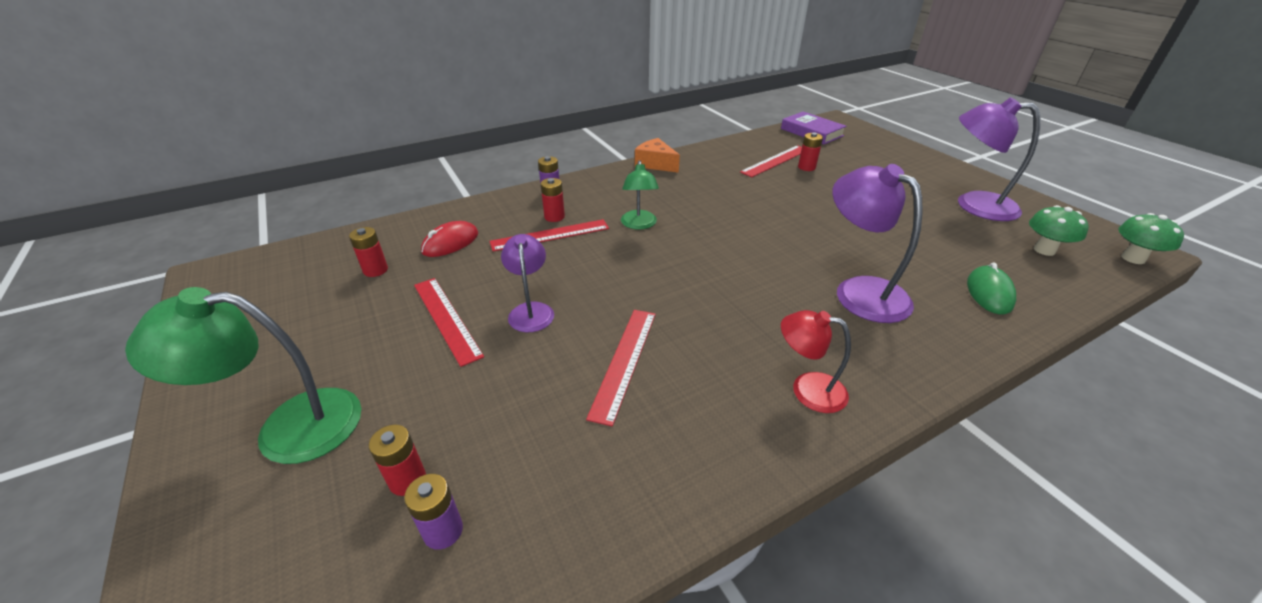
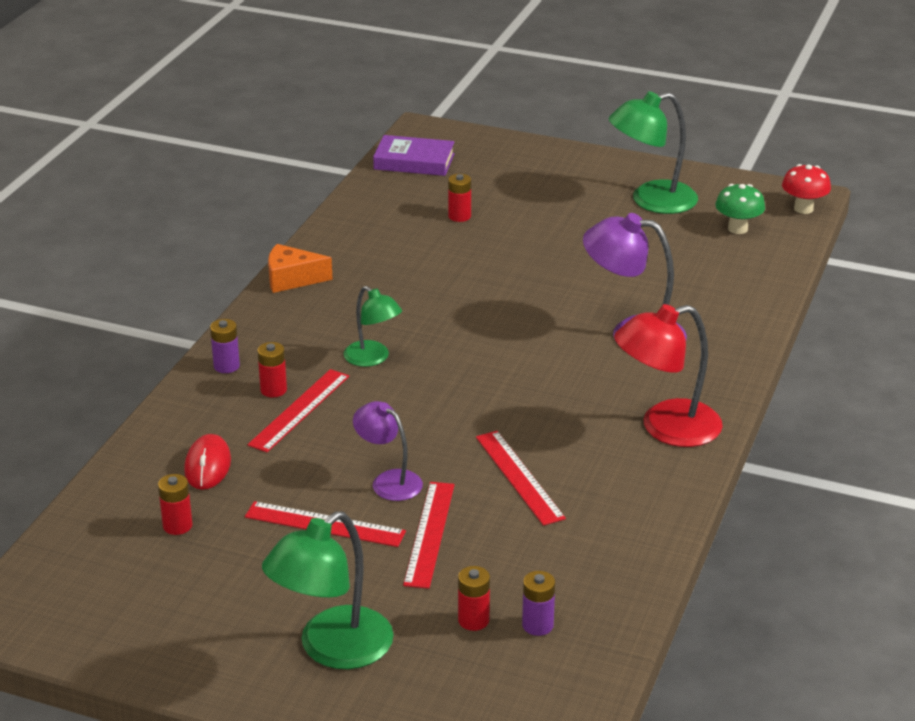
camera: 40 degrees left, 5 degrees down
red ruler [740,145,802,177] -> red ruler moved to [403,482,455,589]
red lamp [781,310,851,413] -> red lamp [614,304,723,447], size x1.64
purple lamp [958,97,1040,221] -> green lamp [609,91,698,214]
green mouse [967,262,1016,314] -> none
green mushroom [1118,213,1184,264] -> red mushroom [782,164,831,214]

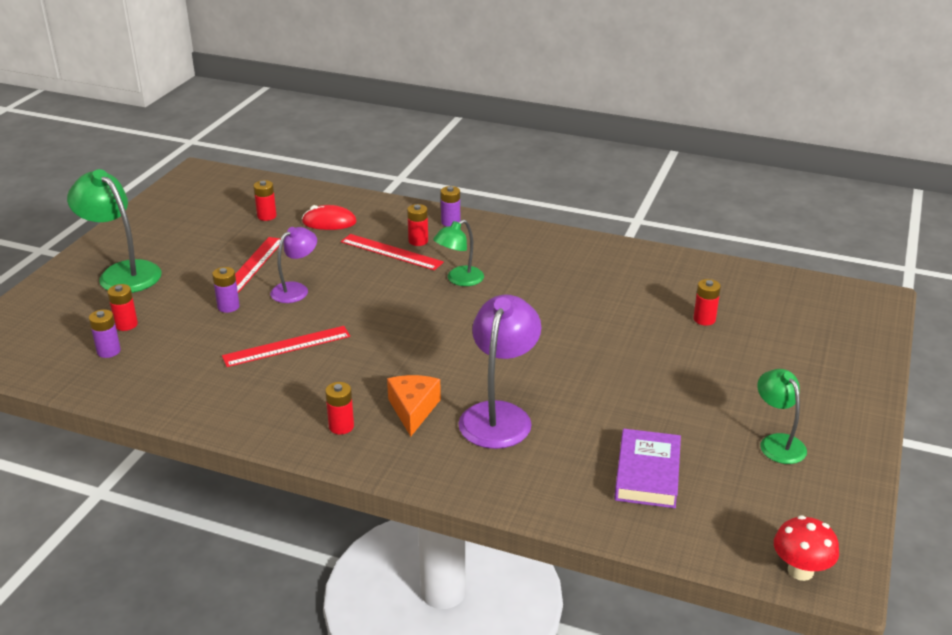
camera: 90 degrees right, 0 degrees up
orange cheese [268,244,333,293] -> orange cheese moved to [387,375,441,437]
purple book [373,135,455,176] -> purple book moved to [614,429,681,508]
red ruler [403,482,455,589] -> purple battery [212,267,240,313]
green lamp [609,91,698,214] -> green lamp [757,369,807,464], size x0.61
red lamp [614,304,723,447] -> red battery [325,382,354,434]
green mushroom [715,184,765,234] -> none

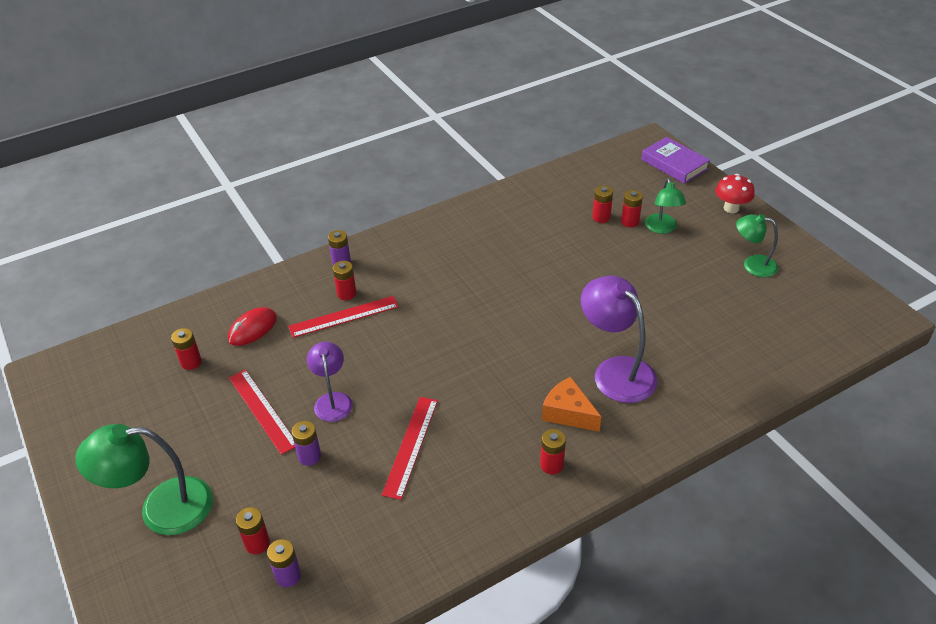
camera: 50 degrees left, 10 degrees up
green lamp [433,220,484,286] -> green lamp moved to [645,178,686,234]
purple book [614,429,681,508] -> purple book moved to [641,137,710,184]
red mushroom [774,515,839,581] -> red mushroom moved to [715,174,755,213]
none -> red battery [621,190,643,228]

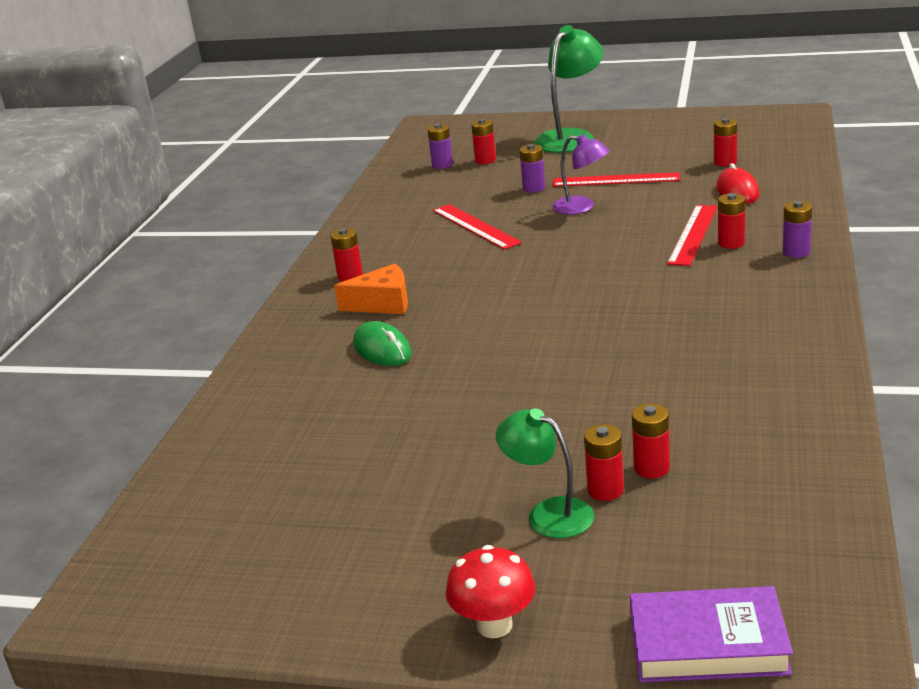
camera: 135 degrees right, 15 degrees down
purple lamp [581,276,657,403] -> green mouse [353,321,412,366]
green lamp [736,214,778,277] -> none

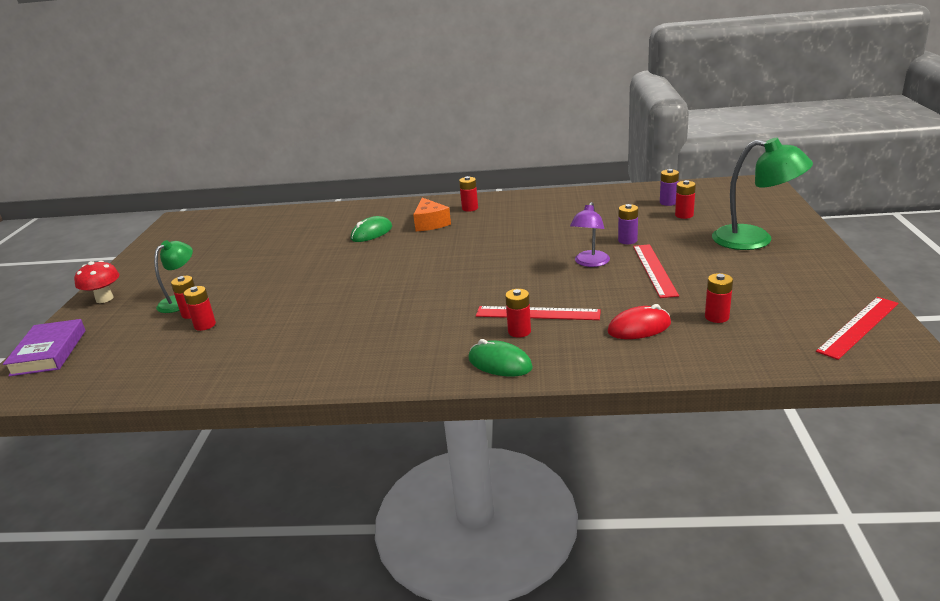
camera: 80 degrees right, 0 degrees up
red ruler [433,204,522,250] -> red ruler moved to [816,297,899,360]
purple battery [783,201,812,258] -> green mouse [468,339,533,376]

